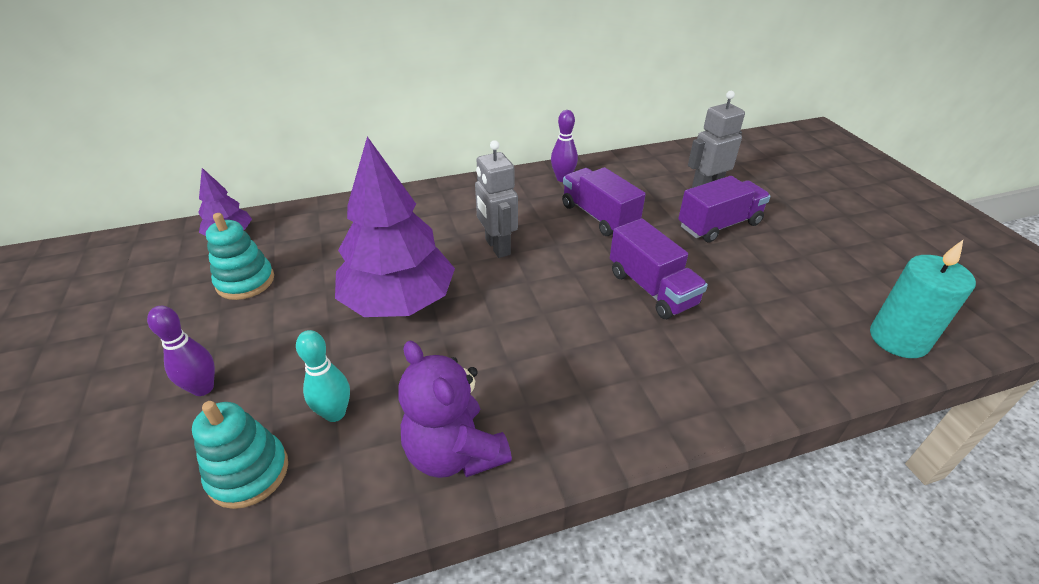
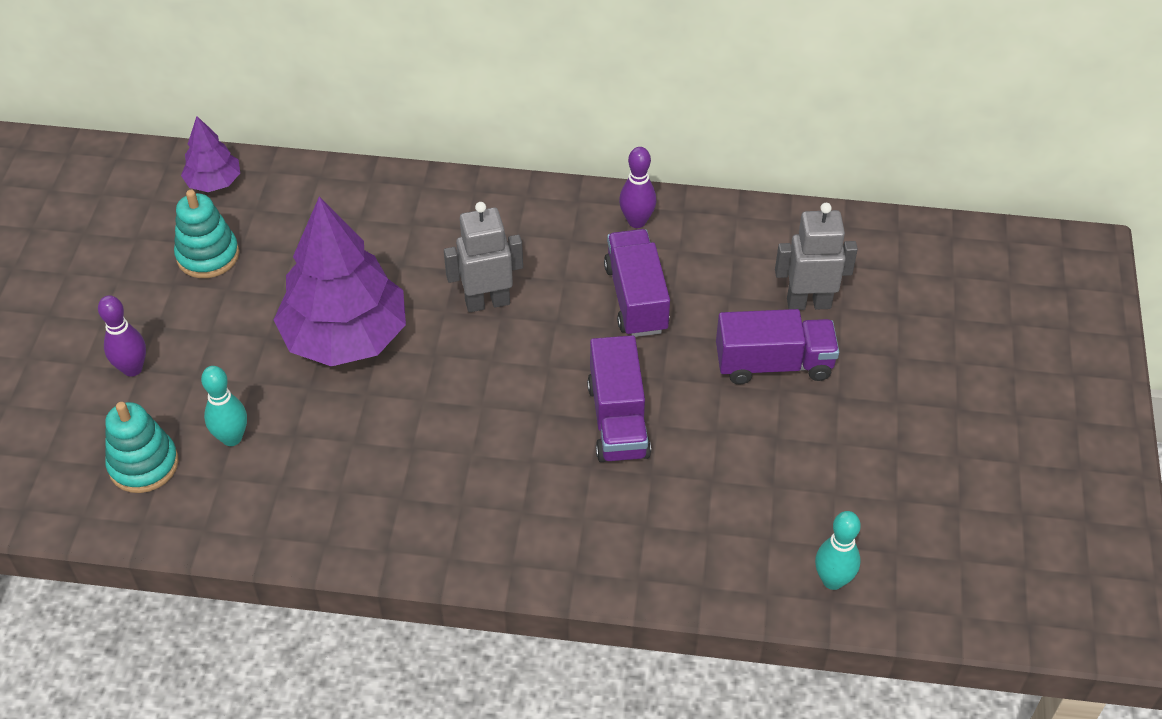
camera: 25 degrees right, 10 degrees up
purple teddy bear [398,341,512,478] -> none
grey robot [475,140,518,258] -> grey robot turned 75 degrees clockwise [444,202,523,313]
turquoise candle [870,240,976,358] -> turquoise bowling pin [815,511,861,590]

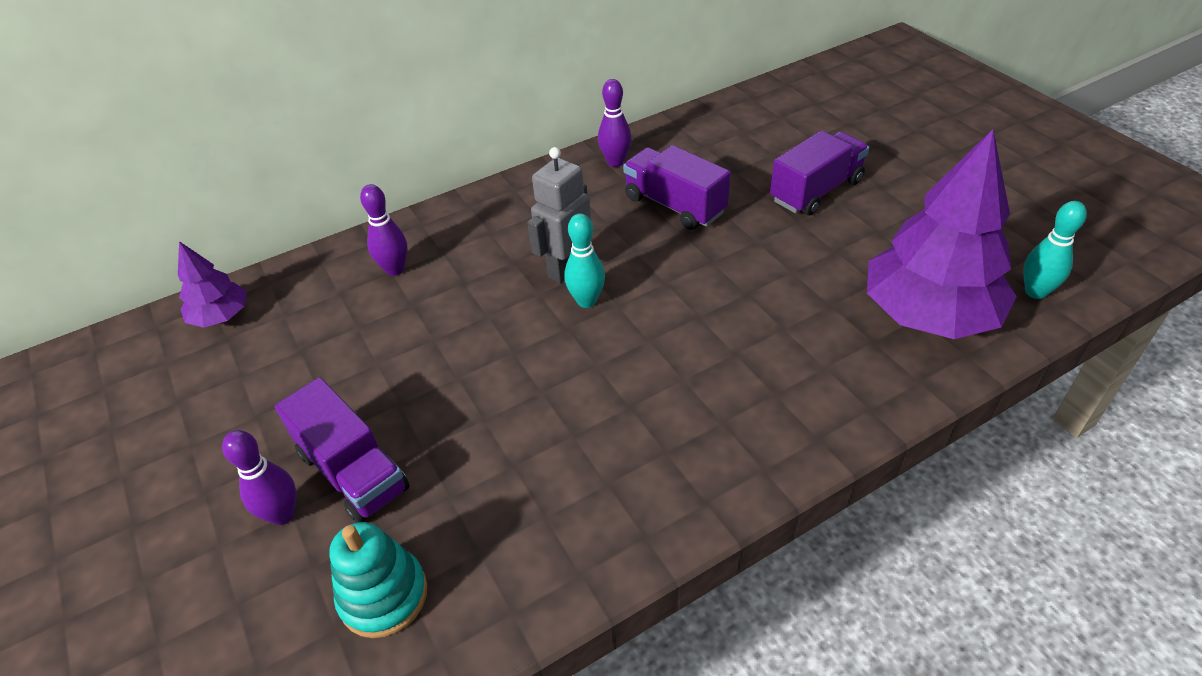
camera: 35 degrees left, 5 degrees down
turquoise stacking toy [174,190,239,278] -> none
turquoise bowling pin [201,366,247,446] -> turquoise bowling pin moved to [564,213,605,308]
purple tree [274,197,406,367] -> purple tree moved to [867,129,1017,339]
purple truck [587,335,651,462] -> purple truck moved to [275,377,410,522]
grey robot [775,203,858,310] -> none
none -> purple bowling pin [360,184,407,276]

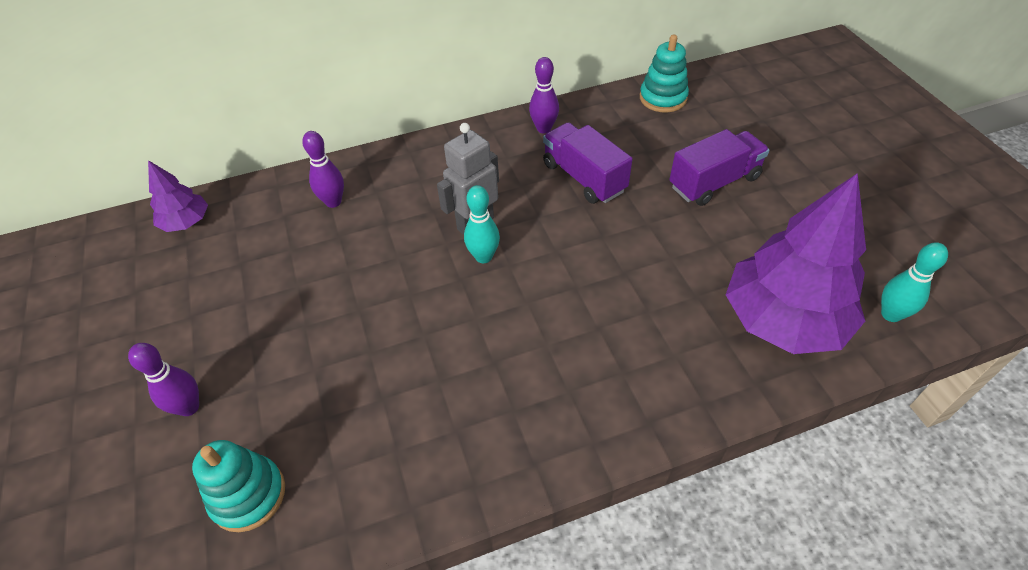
camera: 10 degrees right, 5 degrees up
purple truck [275,377,410,522] -> none
none -> turquoise stacking toy [640,34,689,113]

